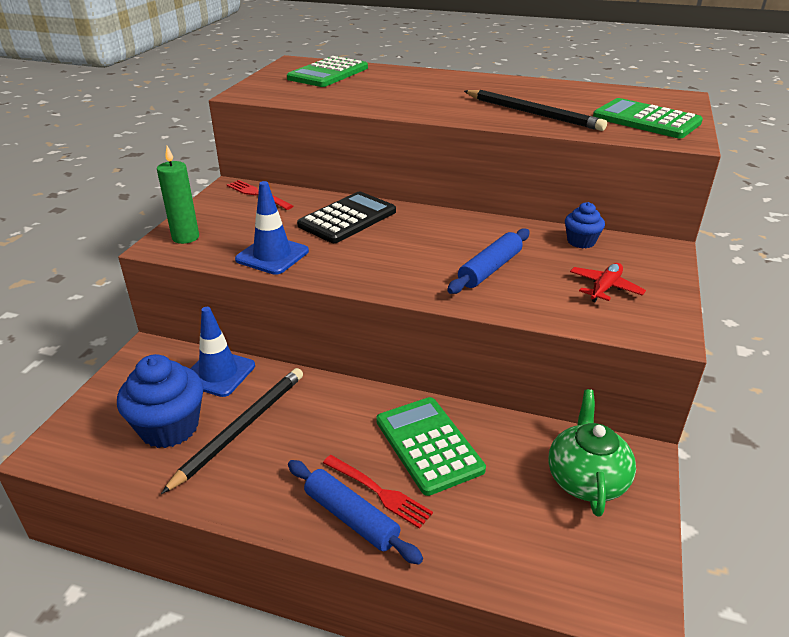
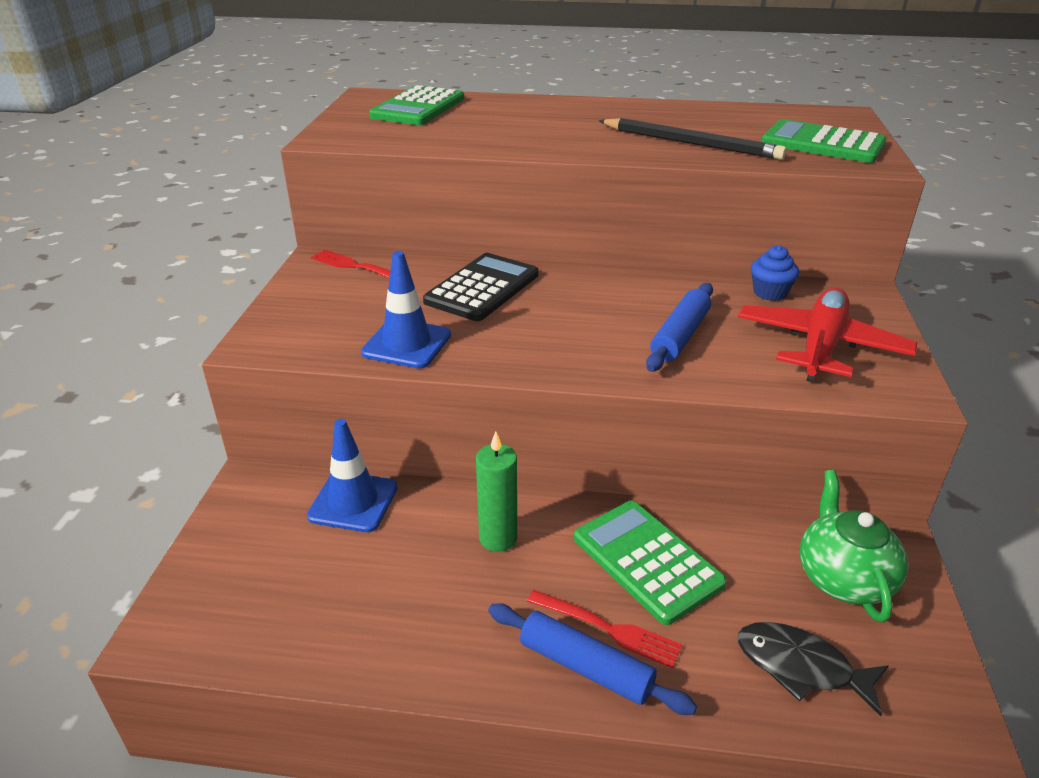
camera: 10 degrees left, 0 degrees up
blue cupcake [117,354,204,448] -> none
green candle [157,146,199,244] -> green candle moved to [476,432,517,552]
black pencil [161,368,303,494] -> none
red plane [570,263,646,302] -> red plane [738,288,917,382], size x1.89
none -> black fish [738,622,889,716]

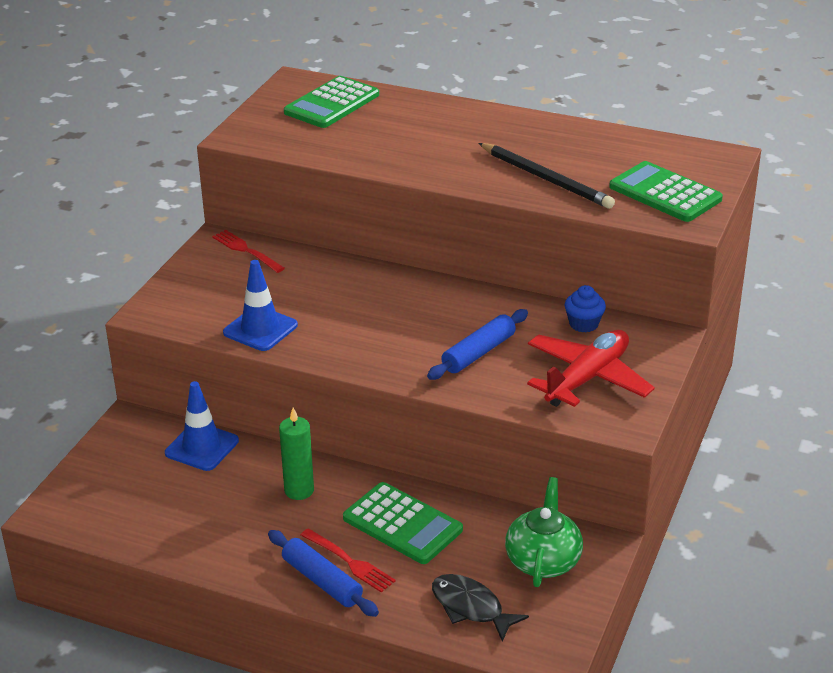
camera: 15 degrees right, 0 degrees up
black calculator [423,253,539,321] -> none
green calculator [574,501,727,625] -> green calculator turned 150 degrees clockwise [343,482,463,564]

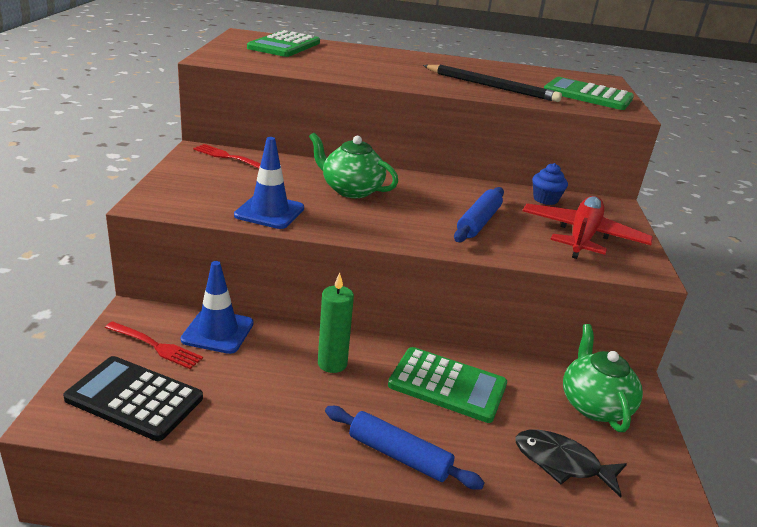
camera: 20 degrees left, 5 degrees down
red fork [301,528,396,593] -> red fork moved to [105,321,203,369]
none -> black calculator [63,356,203,441]
none -> green teapot [309,133,398,198]

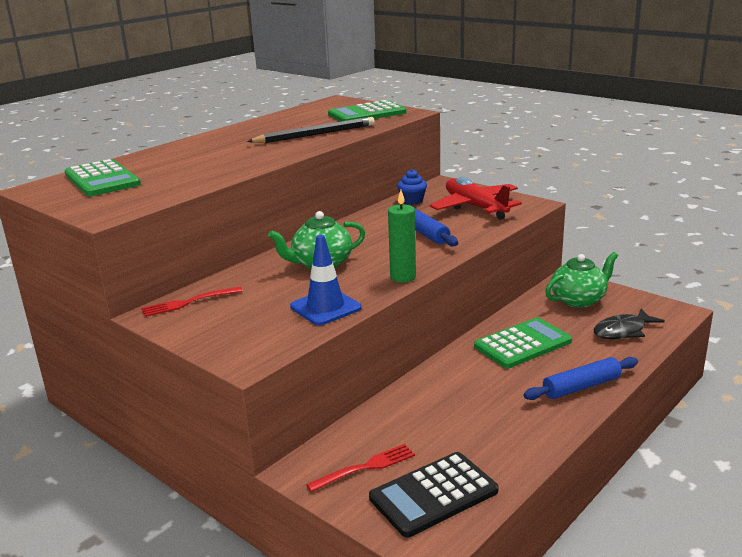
camera: 50 degrees left, 5 degrees down
blue traffic cone [181,261,254,354] -> none
green candle [318,273,354,373] -> green candle moved to [388,190,416,283]
green teapot [563,324,643,432] -> green teapot turned 120 degrees clockwise [545,252,618,308]

